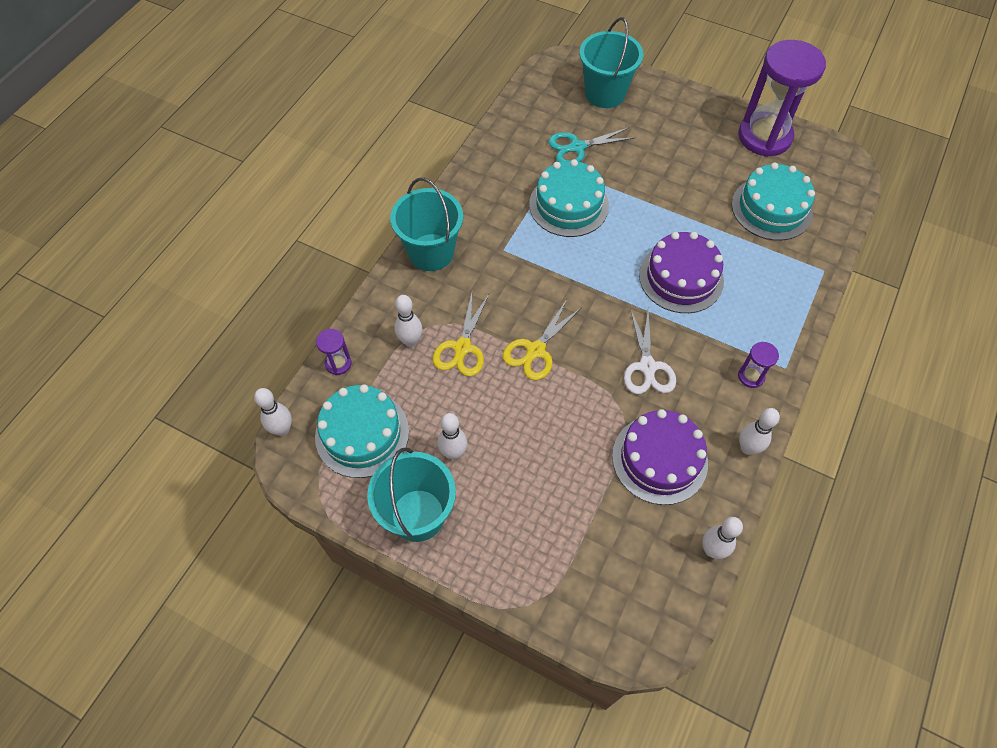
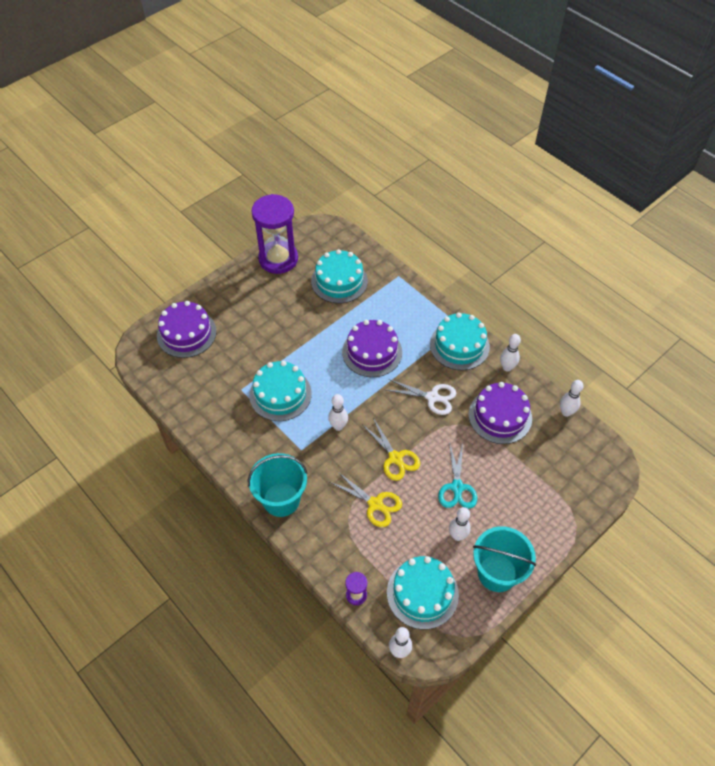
camera: 70 degrees left, 5 degrees down
white bowling pin [395,295,422,347] -> white bowling pin moved to [328,394,348,431]
turquoise scissors [548,128,634,162] -> turquoise scissors moved to [438,442,477,509]
turquoise bucket [579,17,643,108] -> purple cake [157,301,216,358]
purple hourglass [738,342,779,388] -> turquoise cake [430,312,490,370]

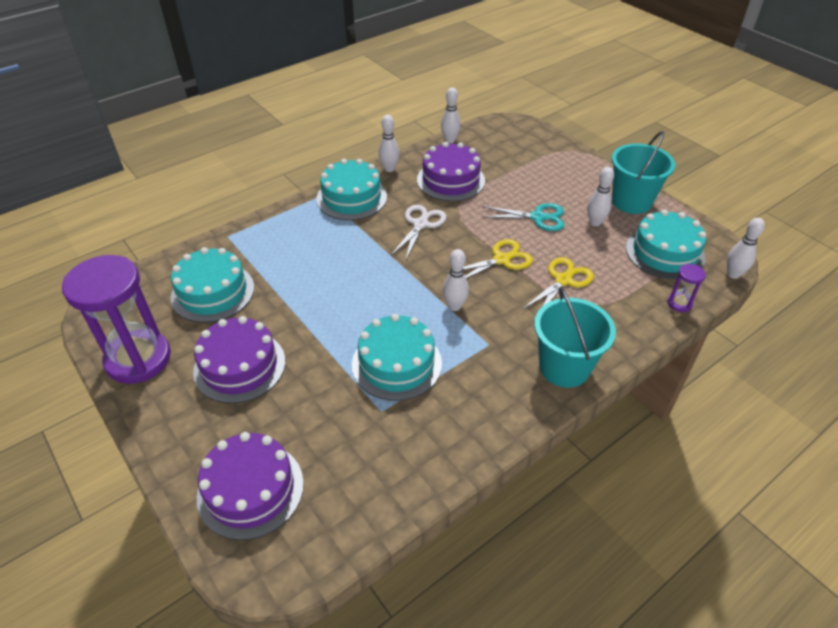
camera: 85 degrees left, 10 degrees down
purple cake [342,320,402,377] -> purple cake moved to [193,316,285,404]

